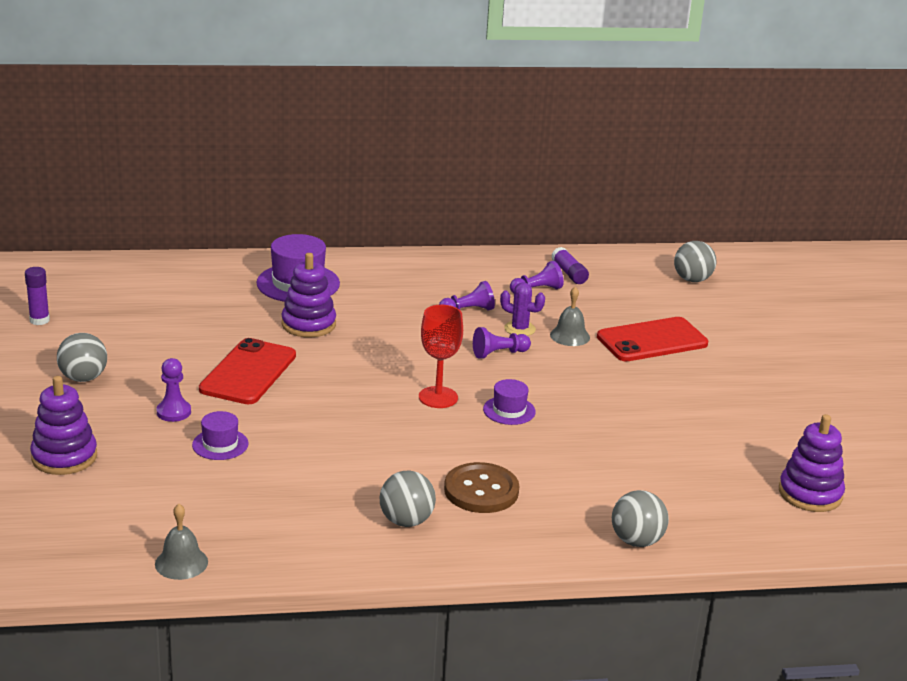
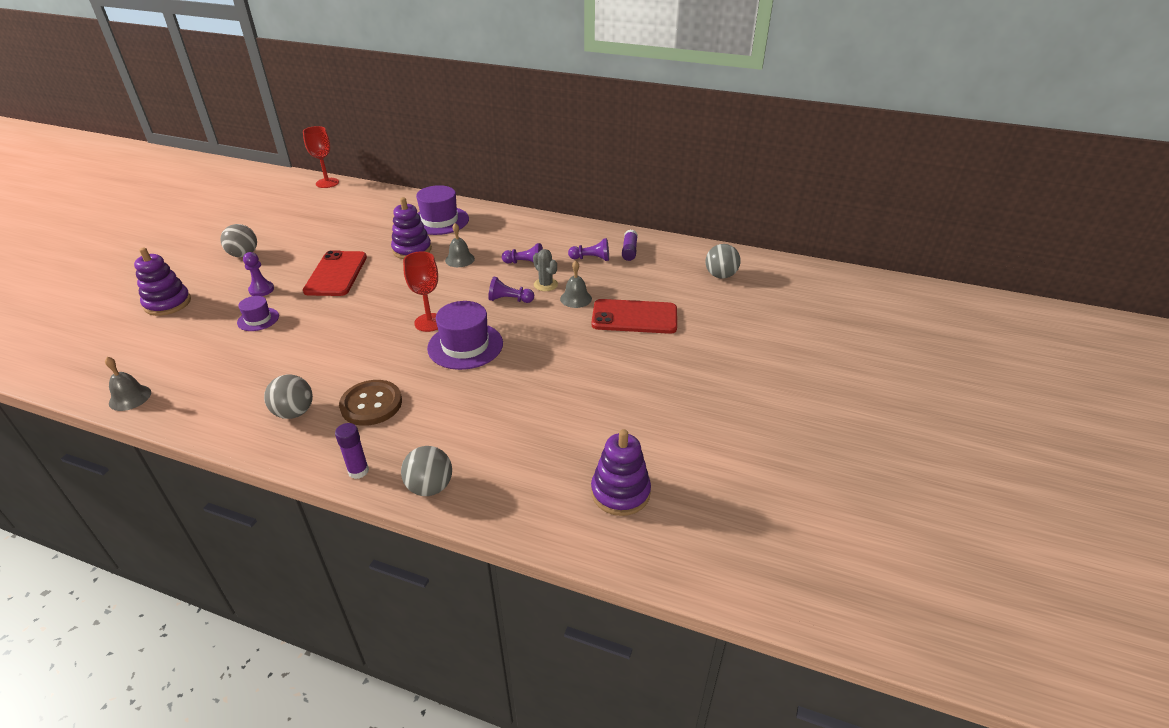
camera: 30 degrees right, 10 degrees up
purple glue stick [25,267,50,325] -> purple glue stick moved to [335,423,369,479]
red phone [199,338,296,404] -> red phone turned 45 degrees counterclockwise [303,250,367,296]
purple hat [483,379,536,425] -> purple hat [427,301,503,370], size x1.81
purple cactus [500,282,545,336] -> grey cactus [533,249,558,291]
none -> red goblet [303,126,339,188]
none -> grey bell [445,223,475,267]

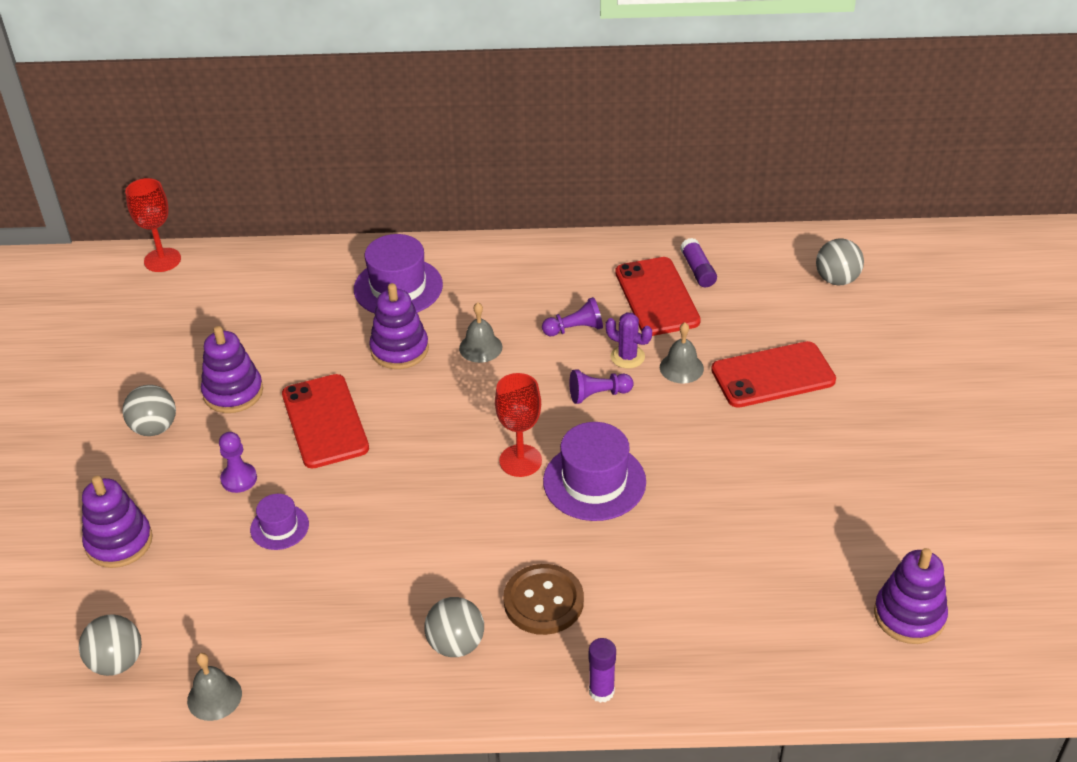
camera: 20 degrees left, 5 degrees up
grey ball [401,446,452,496] -> grey ball moved to [79,614,142,676]
grey cactus [533,249,558,291] -> purple cactus [605,312,652,369]
purple pawn [568,238,609,261] -> red phone [615,257,701,336]
none -> purple stacking toy [201,326,263,413]

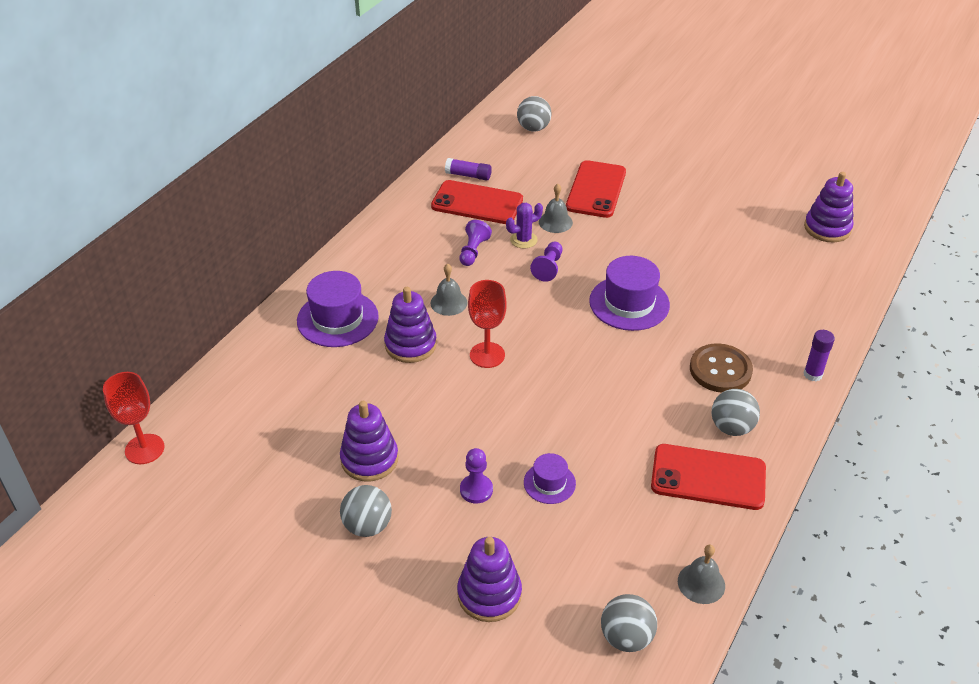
camera: 60 degrees left, 0 degrees up
red phone [282,374,369,468] -> red phone moved to [651,444,766,510]
red goblet [495,373,542,477] -> red goblet moved to [468,280,507,368]

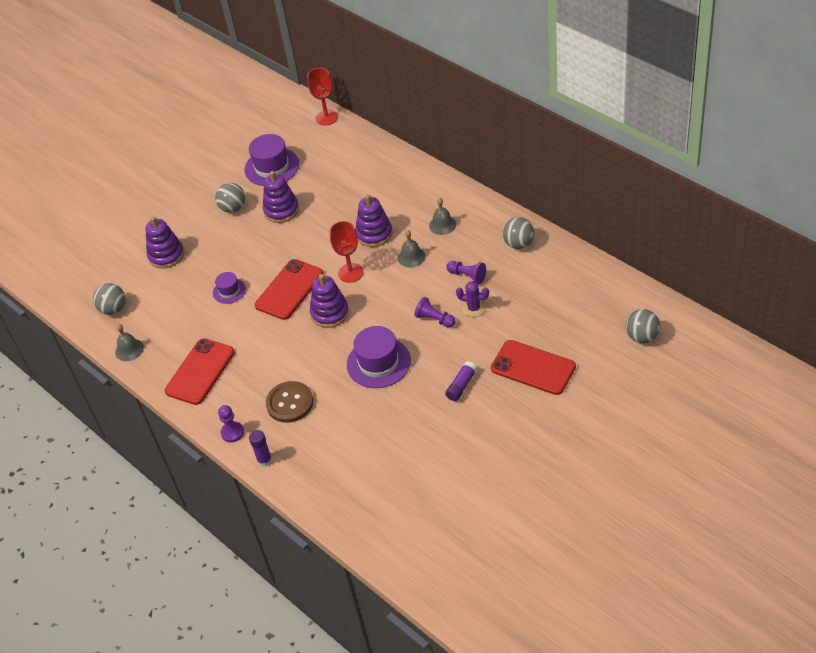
camera: 110 degrees right, 5 degrees up
purple hat [297,271,379,347] -> purple hat moved to [244,134,299,186]
red phone [431,180,523,224] -> red phone moved to [255,259,323,320]
purple glue stick [445,158,492,181] -> purple glue stick moved to [445,361,477,401]
purple pawn [460,448,493,504] -> purple pawn moved to [218,405,244,442]
purple cactus [506,203,543,249] -> purple cactus turned 60 degrees counterclockwise [456,281,489,317]
grey bell [539,184,573,233] -> grey bell moved to [429,198,456,235]
grey ball [712,389,760,436] -> grey ball moved to [503,217,534,249]
purple stacking toy [804,172,854,243] -> purple stacking toy moved to [310,274,349,328]

